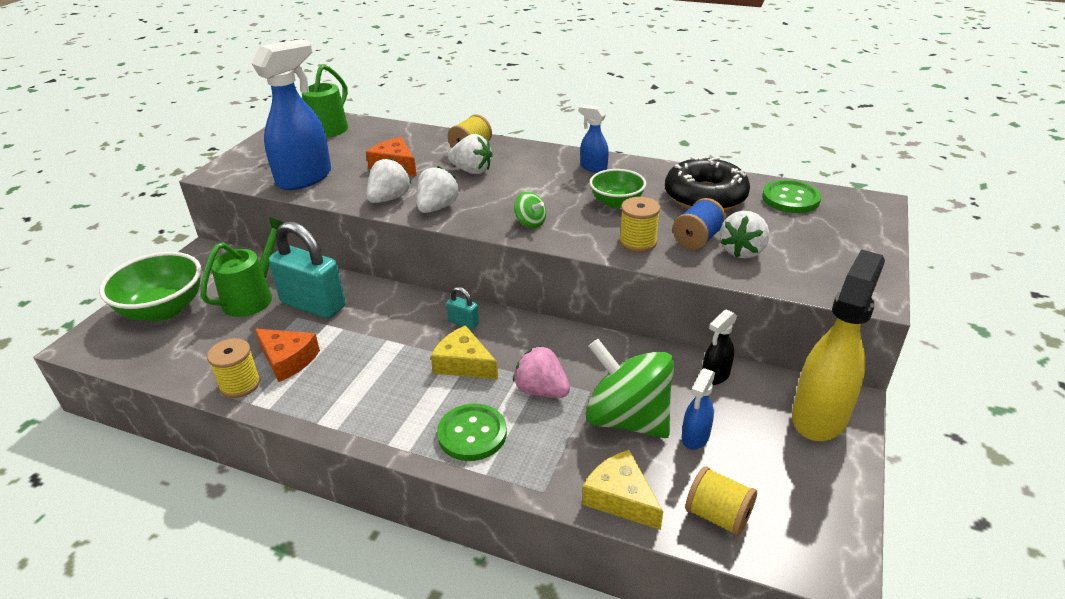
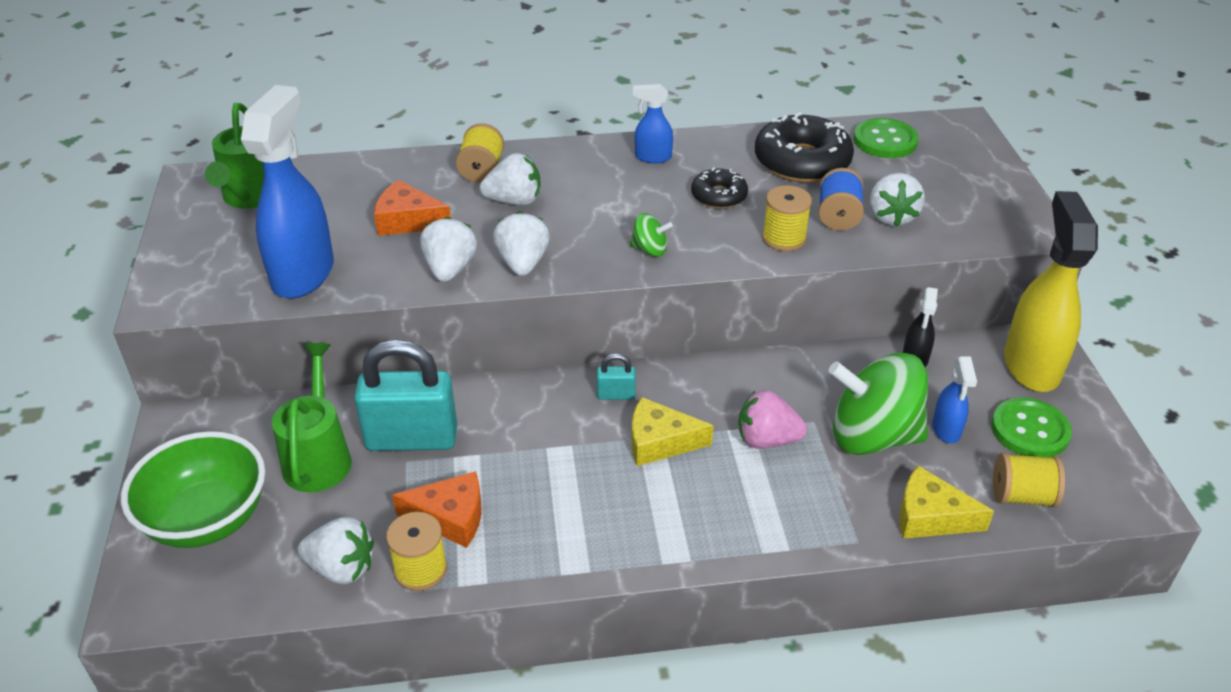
camera: 30 degrees left, 5 degrees up
green button [437,404,507,461] -> green button moved to [991,397,1072,458]
green bowl [590,169,646,209] -> black donut [691,168,748,209]
none -> white strawberry [297,517,374,584]

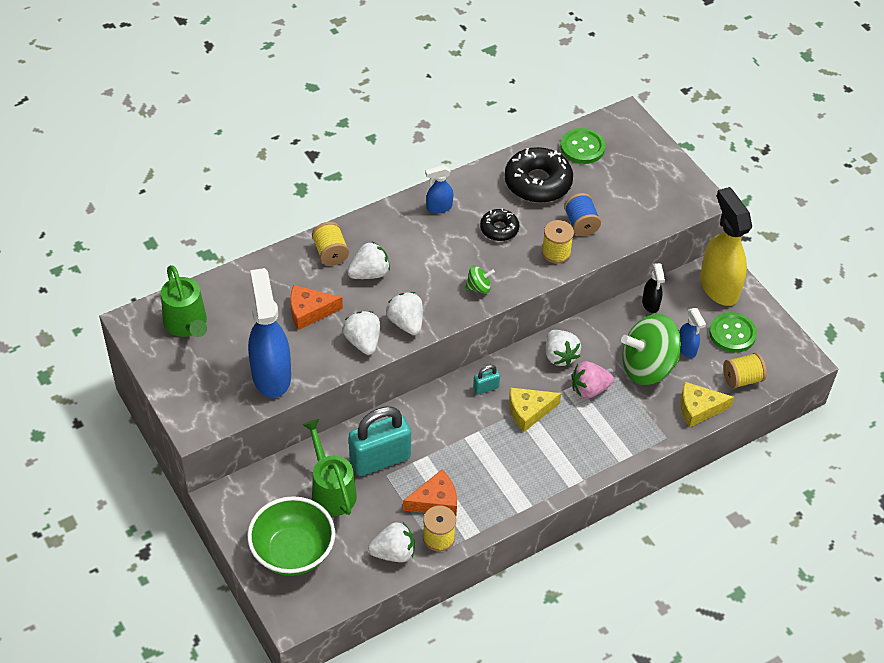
camera: 25 degrees left, 10 degrees up
white strawberry [870,173,925,227] -> white strawberry moved to [546,330,581,367]

